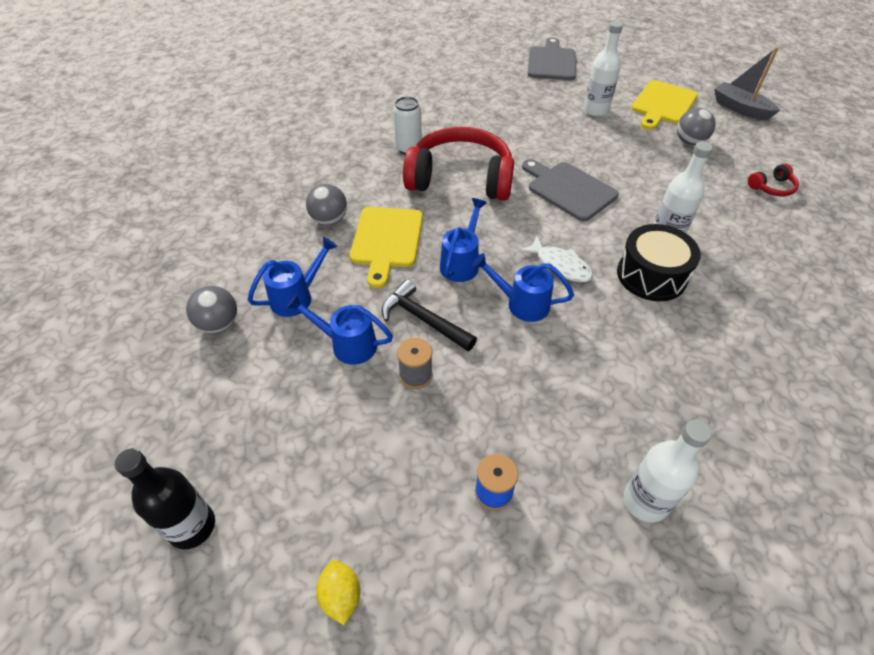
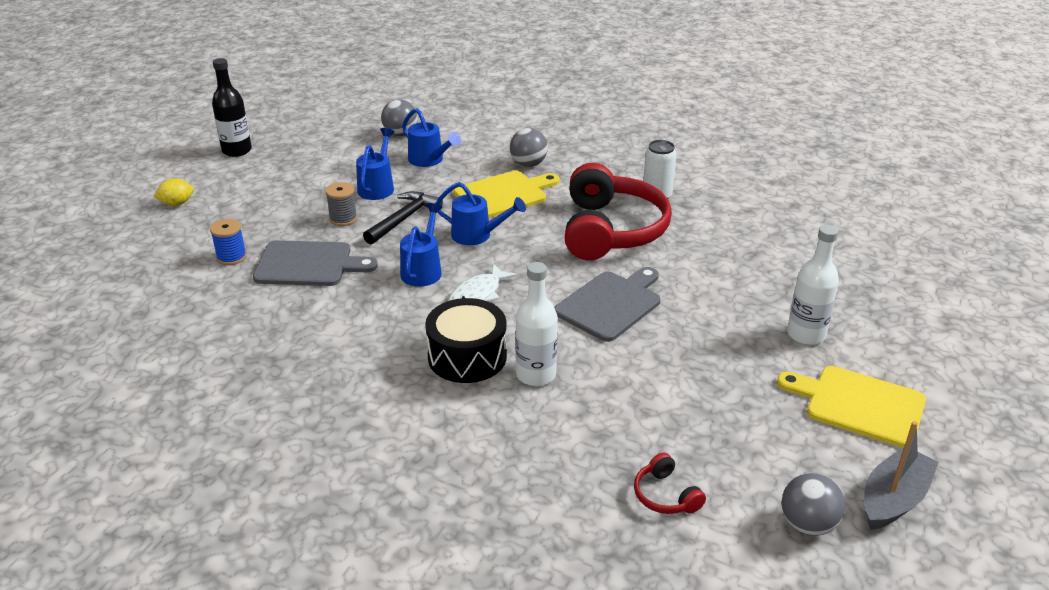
camera: 85 degrees right, 15 degrees down
yellow cutting board [350,207,423,288] -> yellow cutting board turned 150 degrees clockwise [454,171,560,218]
grey cutting board [528,38,576,80] -> grey cutting board moved to [253,240,378,286]
white bottle [624,420,712,523] -> none
grey ball [677,108,715,145] -> grey ball moved to [781,473,845,536]

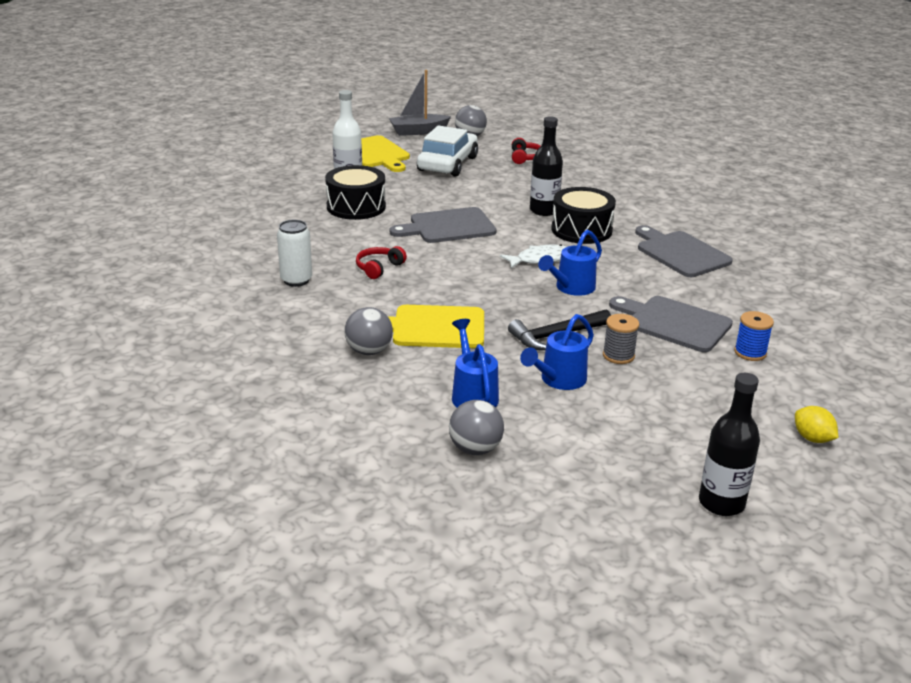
camera: 150 degrees left, 5 degrees down
yellow lemon [153,178,194,206] -> yellow lemon turned 45 degrees clockwise [795,406,838,443]
blue watering can [435,182,526,245] -> none
white bottle [515,262,558,386] -> black bottle [530,116,563,216]
red headphones [565,163,672,260] -> red headphones [356,246,407,279], size x0.41
none -> black drum [325,165,386,220]
none -> white car [417,126,478,176]
none -> grey cutting board [635,225,733,277]

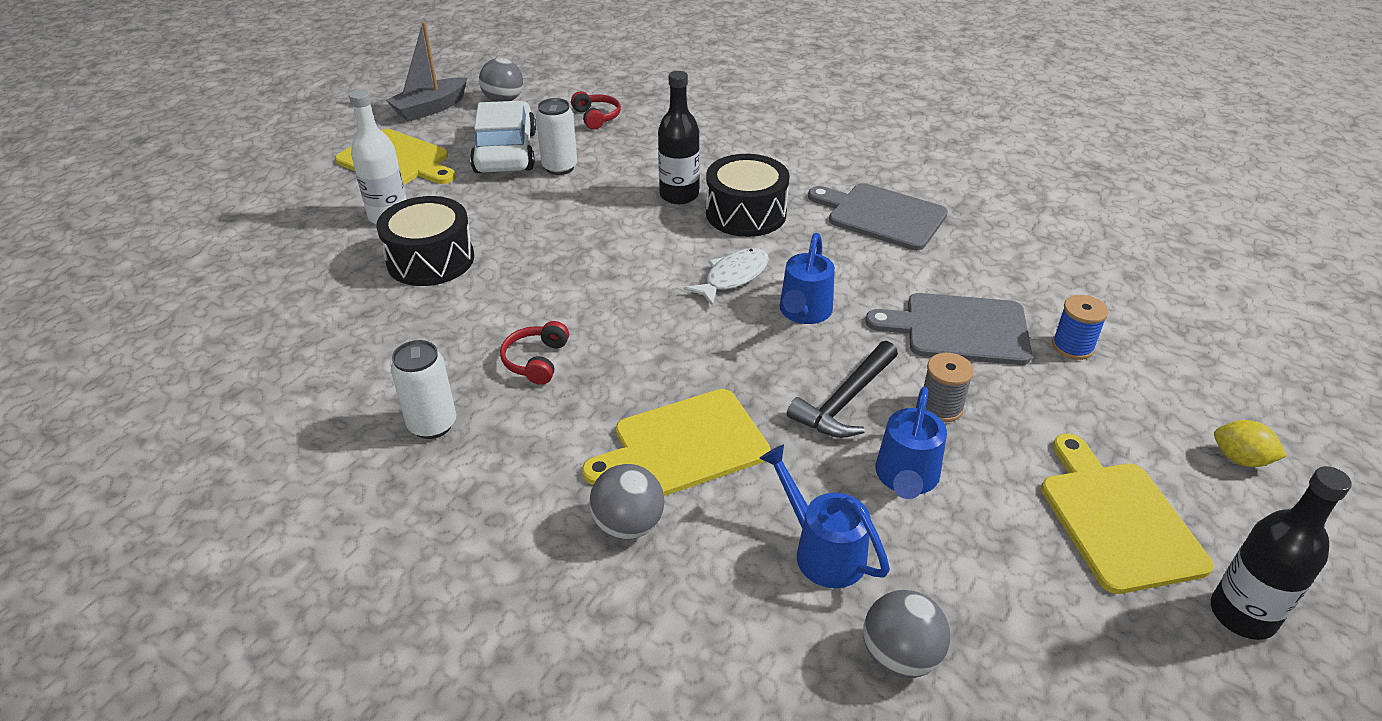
camera: 25 degrees left, 10 degrees up
grey cutting board [390,207,497,243] -> none
none -> white can [536,98,577,175]
none -> yellow cutting board [1041,434,1214,594]

